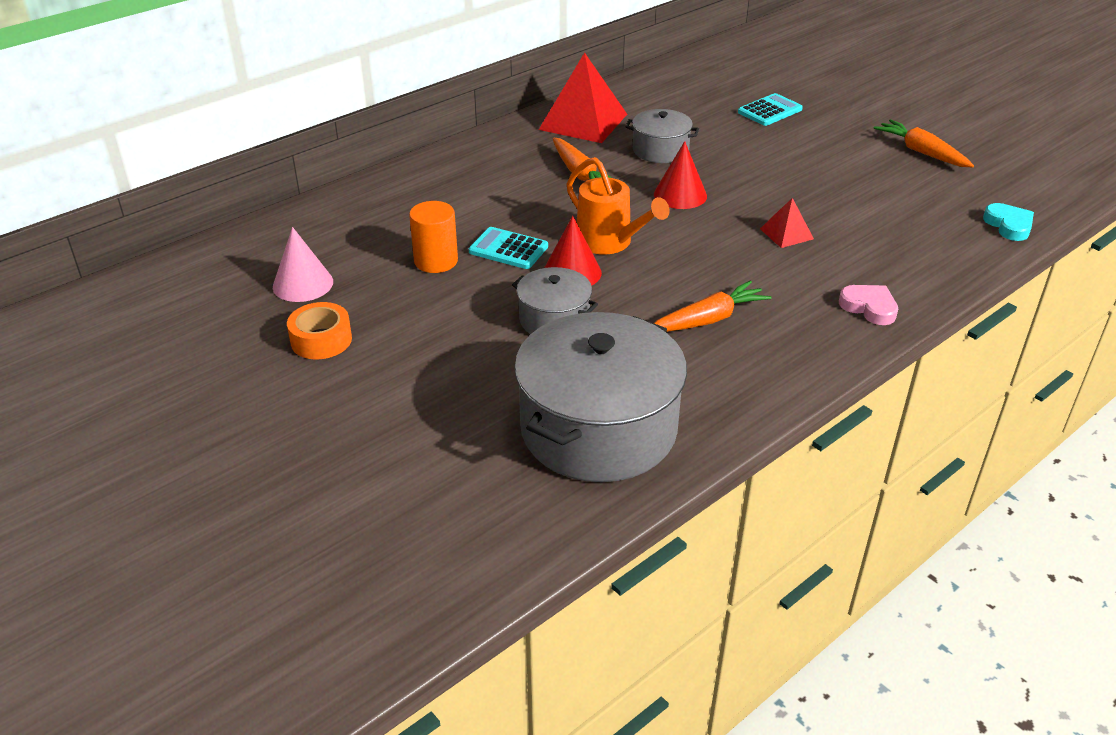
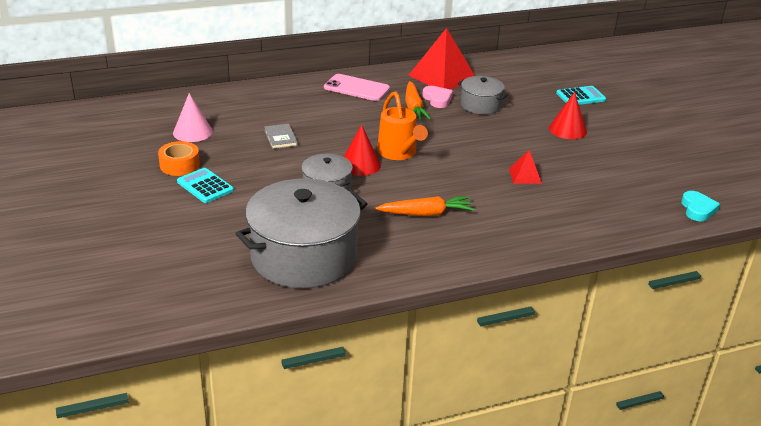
camera: 20 degrees right, 5 degrees down
orange cylinder [409,201,458,273] -> grey book [264,124,298,149]
turquoise calculator [469,227,548,269] -> turquoise calculator moved to [177,168,234,203]
red cone [654,141,707,209] -> red cone moved to [549,92,587,139]
pink heart [839,285,898,325] -> pink heart moved to [422,86,453,108]
orange carrot [873,119,974,167] -> none
none -> pink phone [324,74,390,101]

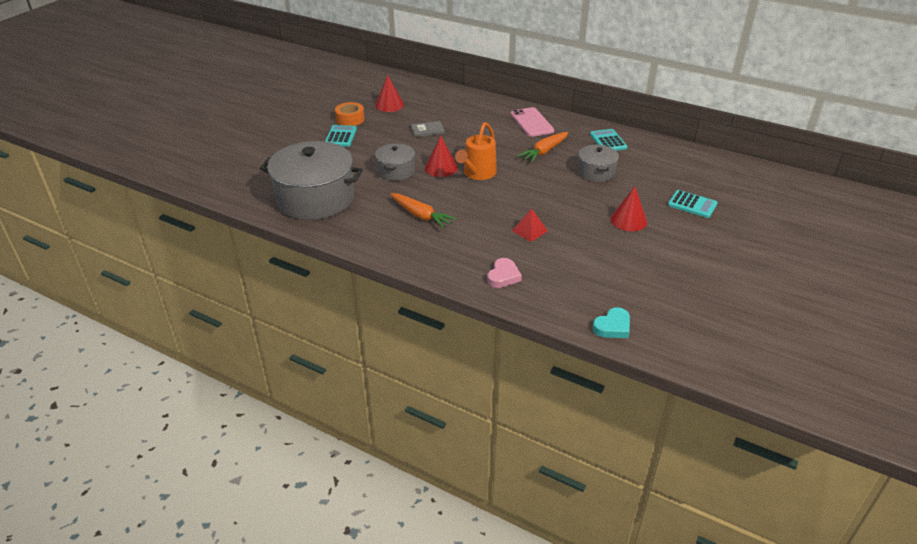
camera: 50 degrees right, 5 degrees up
pink cone [173,93,213,142] -> red cone [375,75,404,112]
grey book [264,124,298,149] -> grey book turned 45 degrees clockwise [411,121,445,137]
red pyramid [408,28,475,90] -> turquoise calculator [590,129,627,151]
pink heart [422,86,453,108] -> pink heart moved to [487,258,522,288]

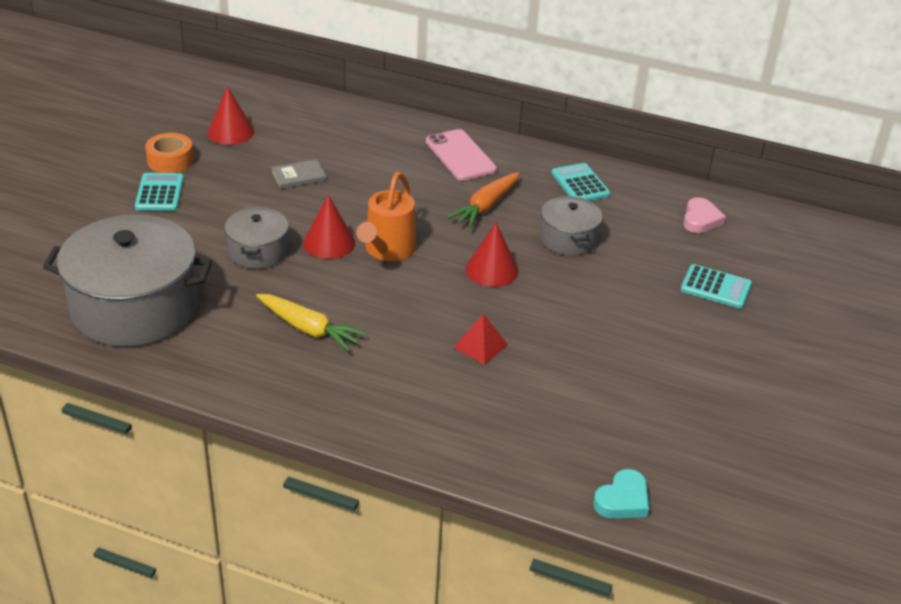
camera: 10 degrees left, 0 degrees up
orange carrot [390,193,456,229] -> yellow carrot [256,294,367,352]
pink heart [487,258,522,288] -> pink heart moved to [683,197,726,233]
red cone [610,186,647,231] -> red cone moved to [466,222,518,287]

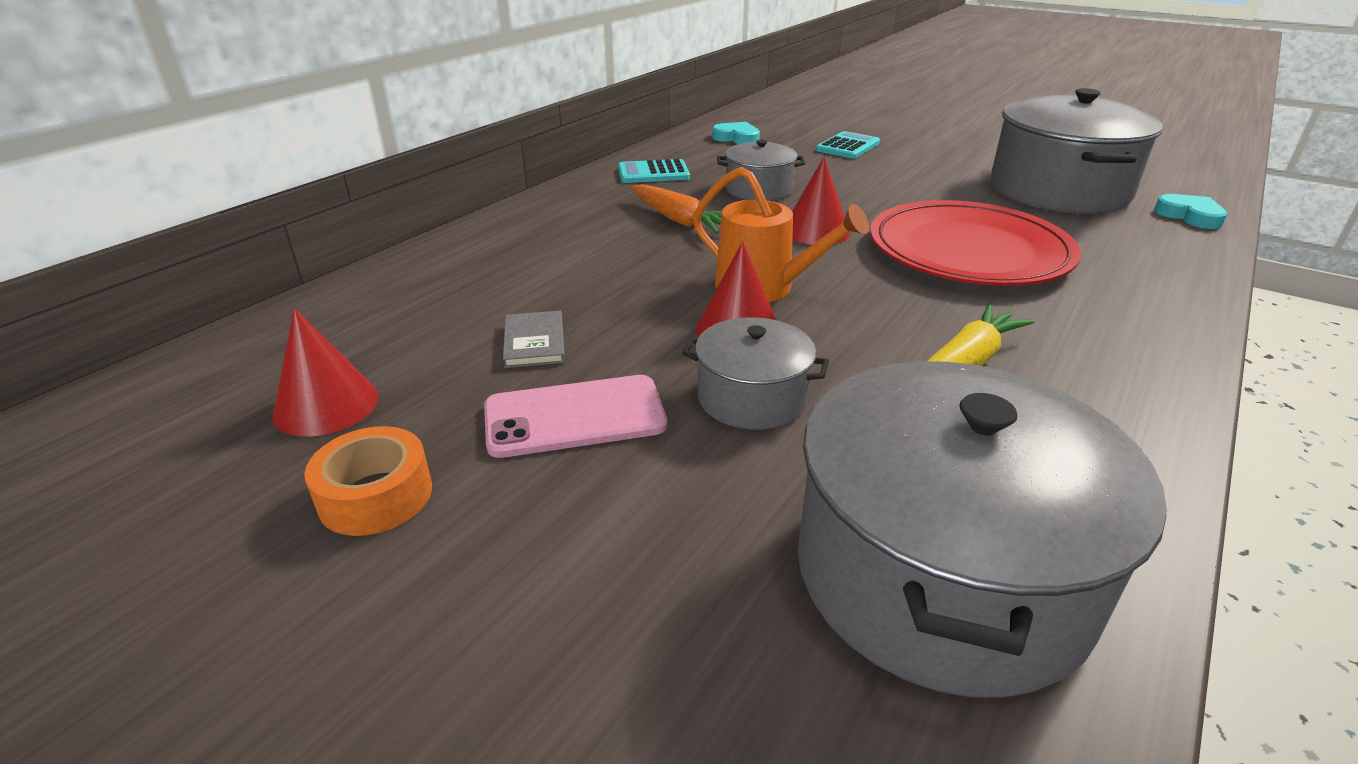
camera: 75 degrees left, 5 degrees down
turquoise calculator [135,173,184,211] -> none
pink phone [426,129,497,181] -> pink phone moved to [484,375,667,458]
red pyramid [453,314,508,365] -> red plate [870,200,1081,286]
pink heart [683,197,726,233] -> turquoise heart [712,122,760,144]
none -> grey pot [991,88,1163,213]

